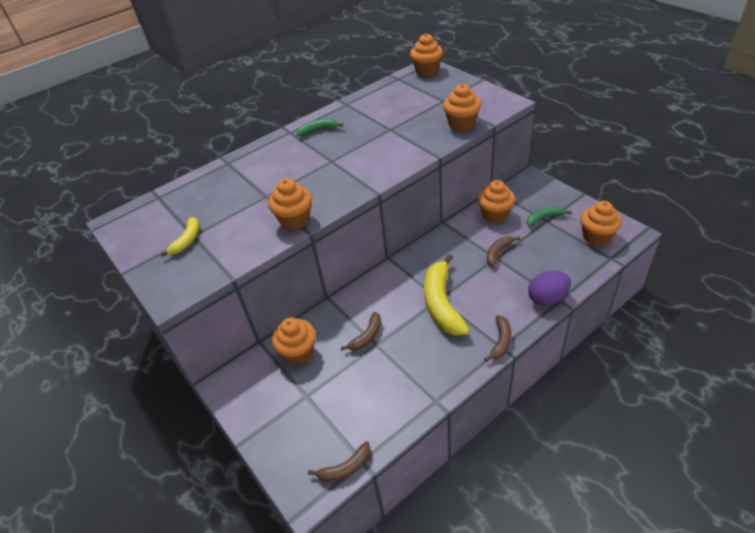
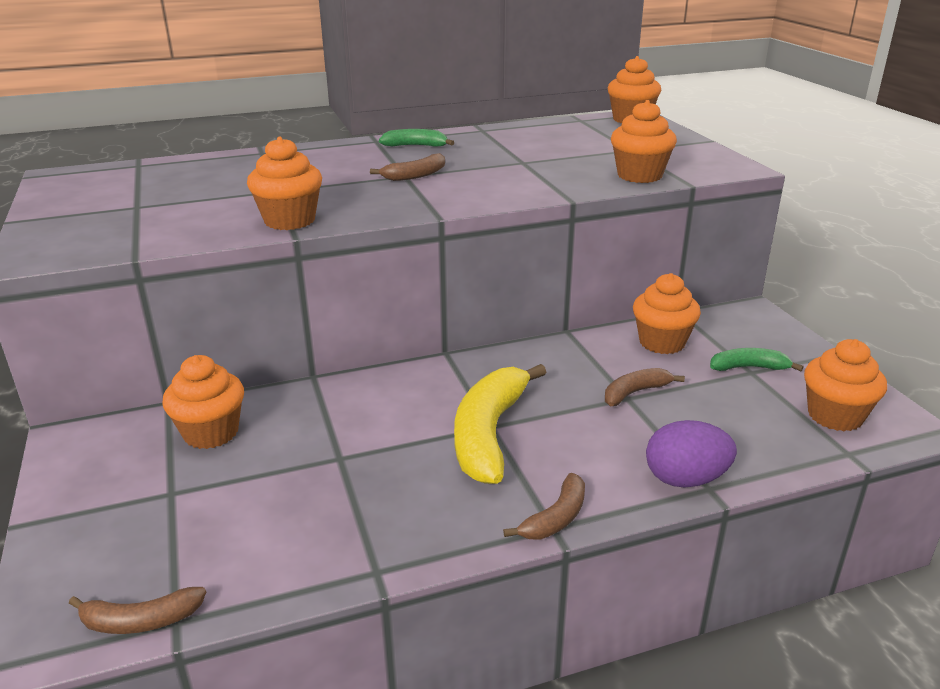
camera: 15 degrees right, 15 degrees down
yellow banana [160,217,199,257] -> none
brown banana [341,312,381,351] -> brown banana moved to [370,153,445,181]

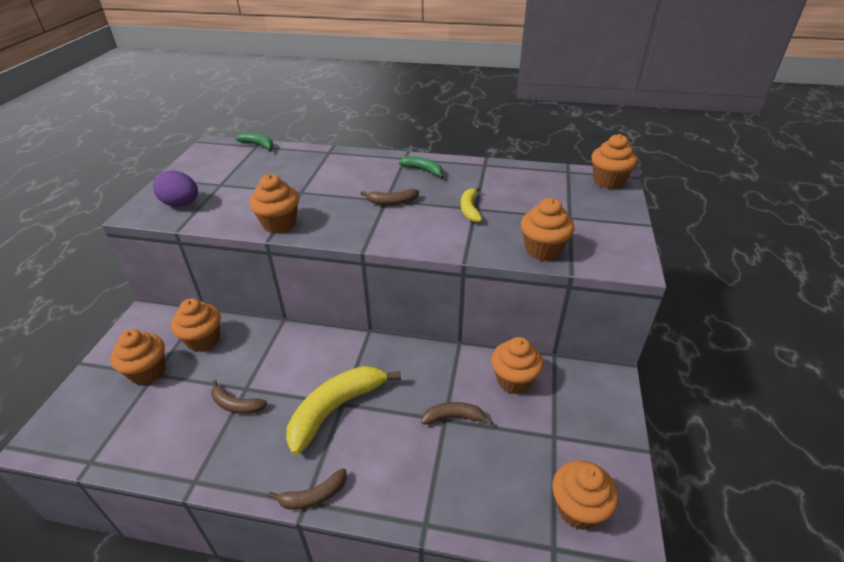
camera: 30 degrees right, 10 degrees up
brown banana [69,587,206,634] -> brown banana moved to [211,380,267,414]
purple egg [646,420,737,487] -> purple egg moved to [153,170,198,207]
green banana [710,348,804,371] -> green banana moved to [235,132,273,151]
none -> orange cupcake [110,329,166,385]
none -> yellow banana [461,187,482,222]

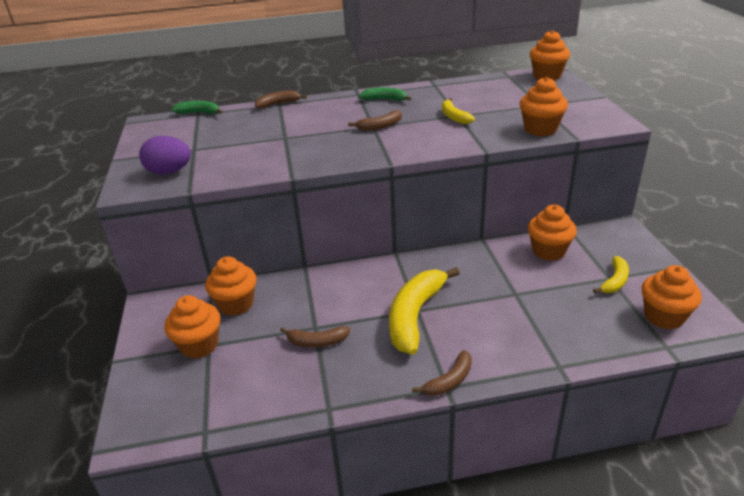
camera: 20 degrees left, 5 degrees down
orange cupcake [249,174,299,233] -> none
brown banana [421,402,493,425] -> brown banana moved to [255,90,307,109]
none -> yellow banana [593,256,629,293]

